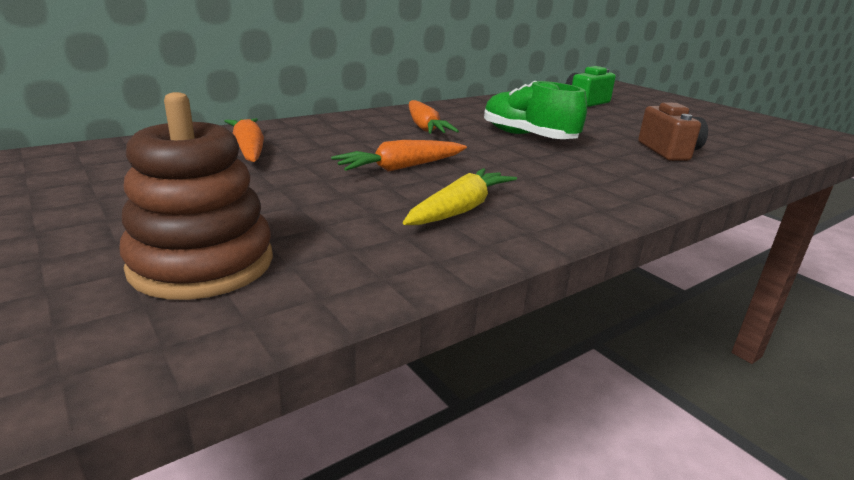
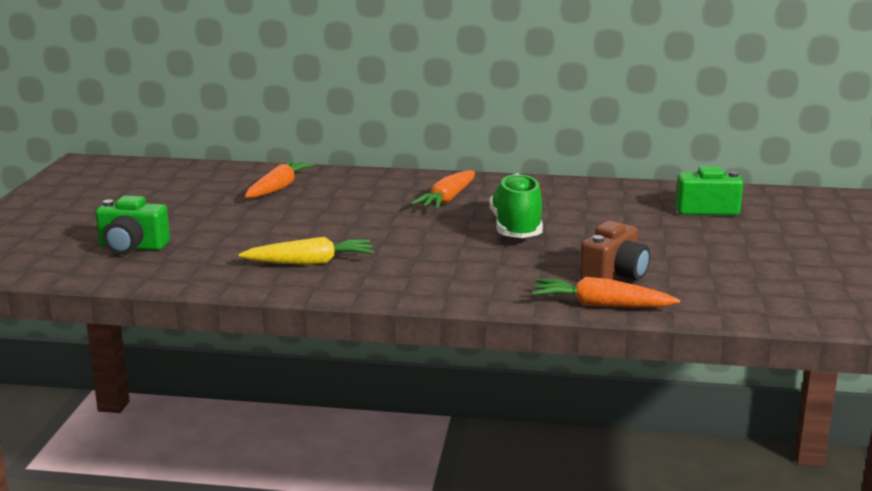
camera: 45 degrees right, 5 degrees down
brown stacking toy [119,92,273,300] -> green camera [96,195,170,255]
orange carrot [331,140,467,172] -> orange carrot moved to [532,277,680,307]

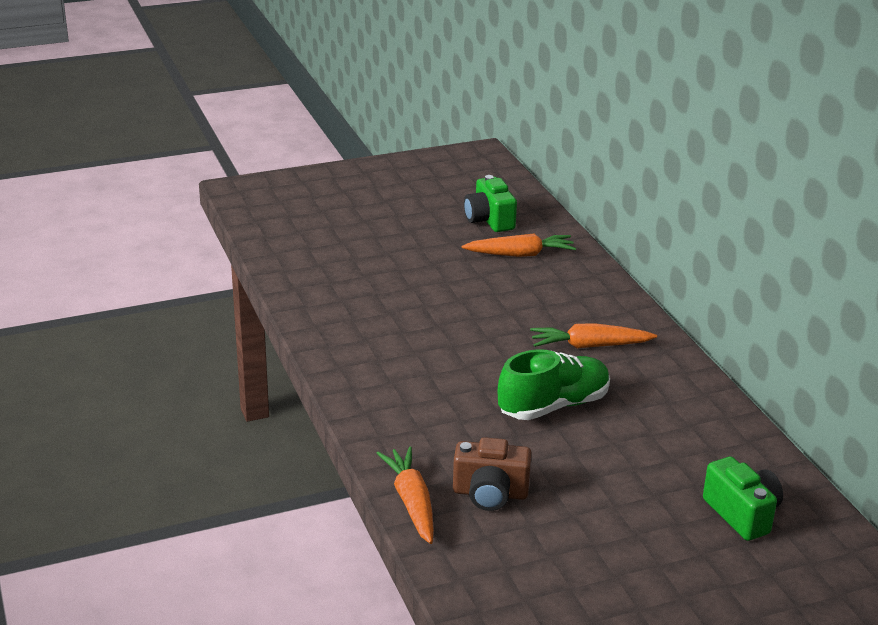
camera: 60 degrees right, 10 degrees up
green camera [96,195,170,255] -> green camera moved to [464,175,517,232]
yellow carrot [238,237,374,265] -> none

